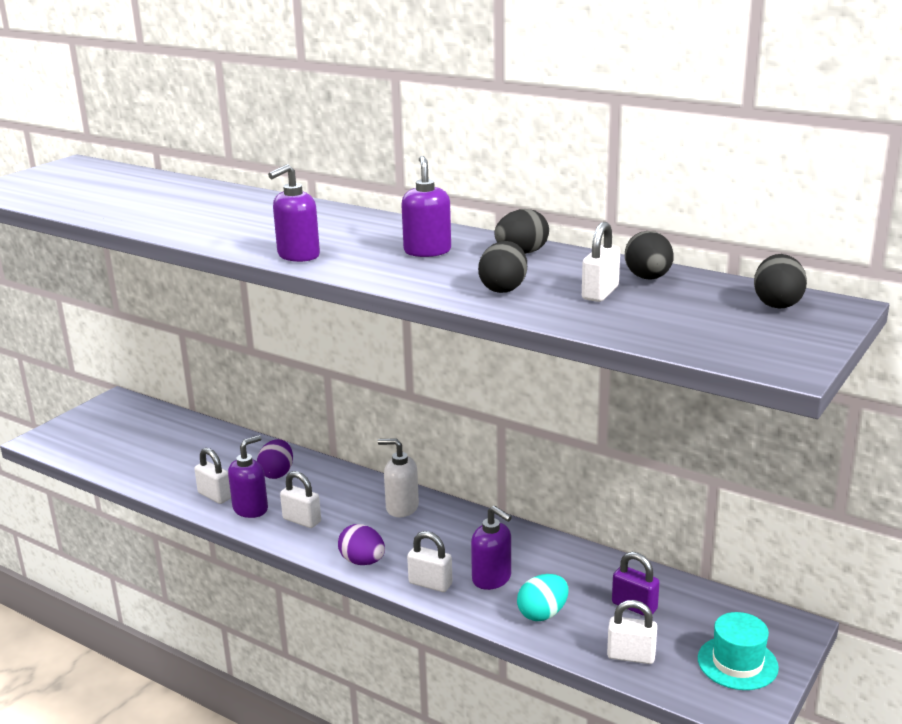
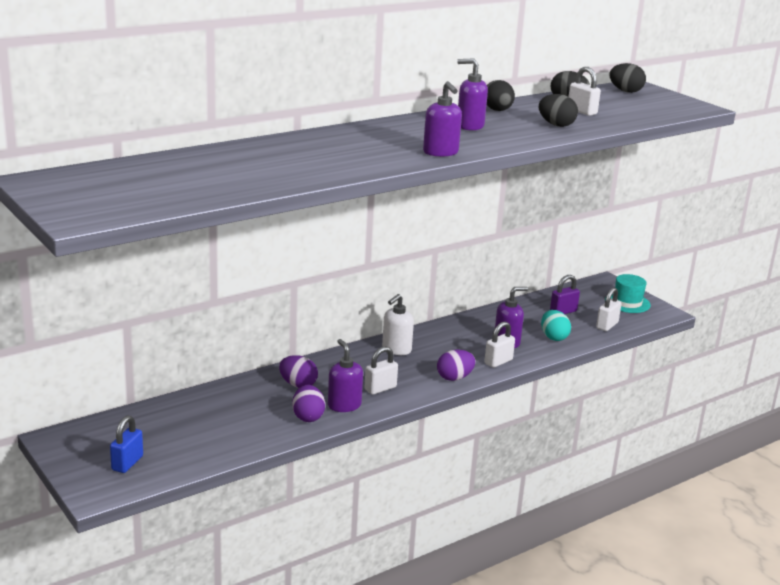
camera: 70 degrees left, 0 degrees up
white padlock [194,448,231,504] -> purple egg [292,385,325,422]
none -> blue padlock [110,415,143,473]

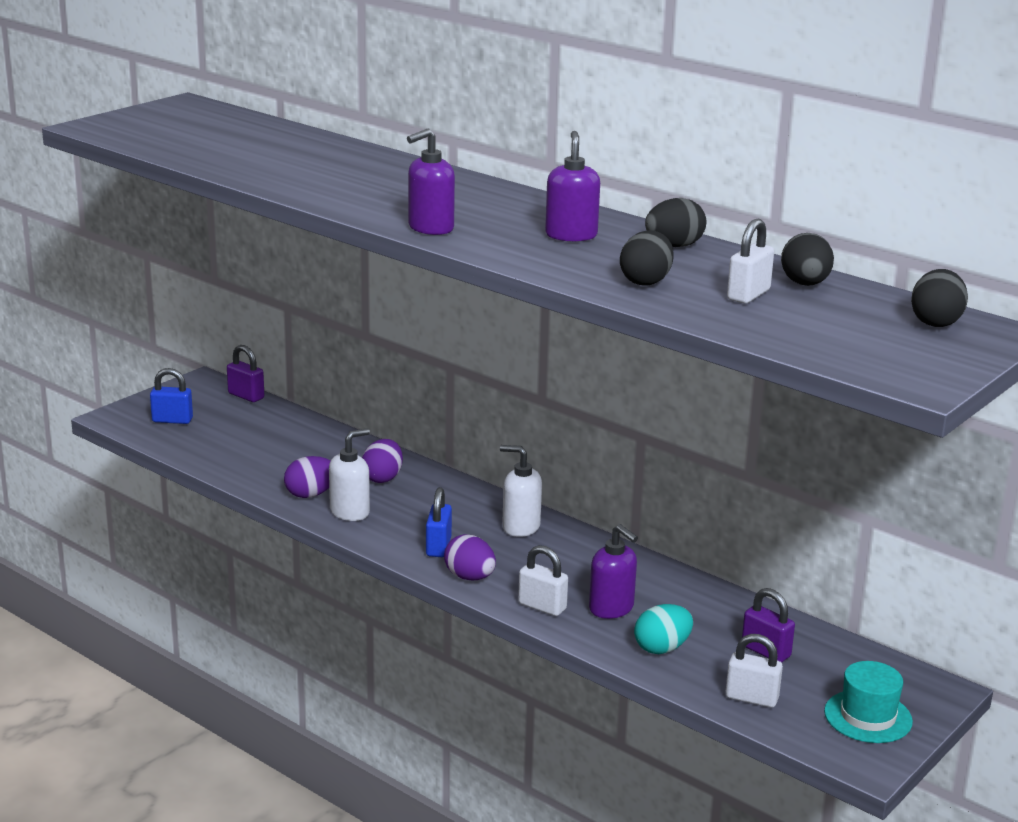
camera: 75 degrees right, 0 degrees up
purple soap dispenser [328,339,363,412] -> white soap dispenser [329,428,370,521]
white padlock [364,346,398,395] -> none
none -> purple padlock [227,345,264,402]
none -> blue padlock [426,487,452,557]

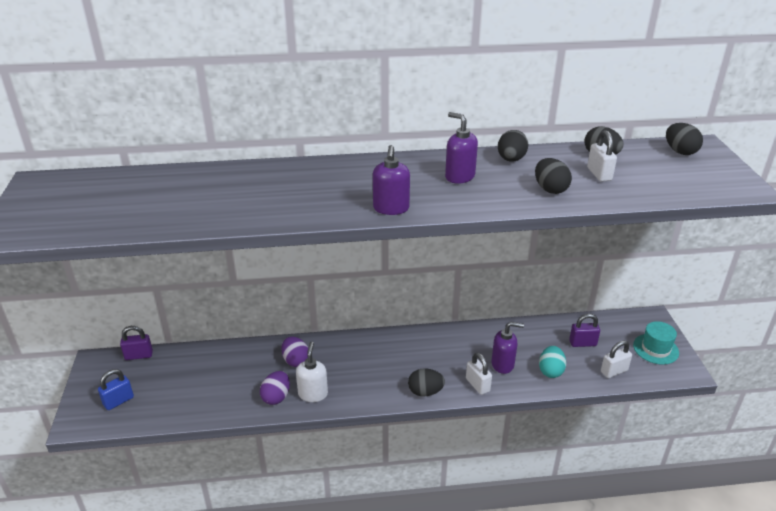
camera: 45 degrees left, 10 degrees up
blue padlock [426,487,452,557] -> none
purple egg [444,534,496,580] -> black egg [408,368,445,397]
white soap dispenser [500,445,542,537] -> none
white padlock [518,545,568,616] -> white padlock turned 75 degrees clockwise [466,353,492,395]

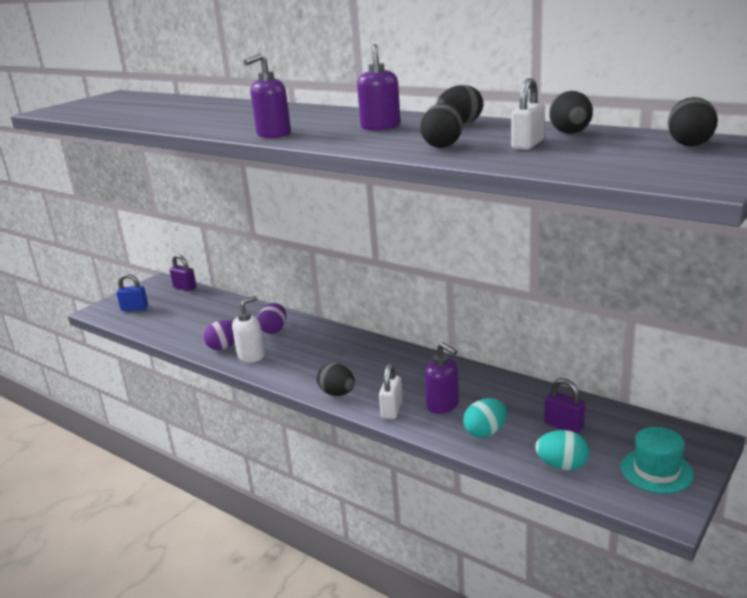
camera: 45 degrees right, 10 degrees down
white padlock [601,341,632,378] -> turquoise egg [535,430,589,470]

